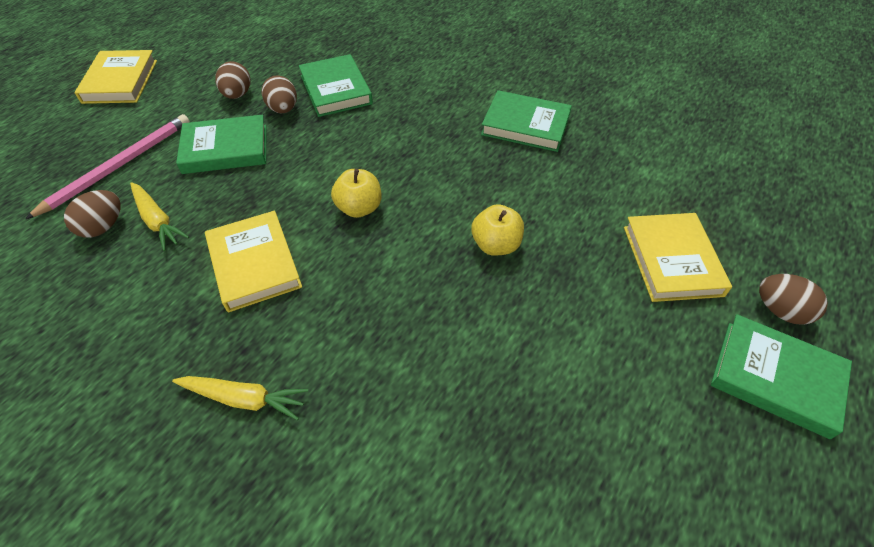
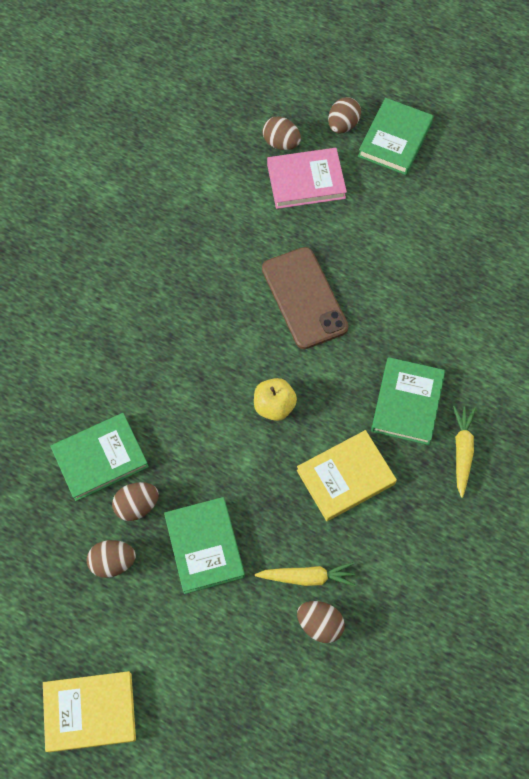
camera: 95 degrees left, 15 degrees up
pink pencil [25,114,190,219] -> none
yellow carrot [130,182,189,251] -> yellow carrot turned 45 degrees clockwise [255,562,356,586]
yellow apple [471,204,524,256] -> brown phone [262,247,349,349]
green book [481,90,572,152] -> green book moved to [371,357,445,445]
yellow book [624,213,732,302] -> pink book [267,148,347,209]
none -> brown egg [262,116,301,150]

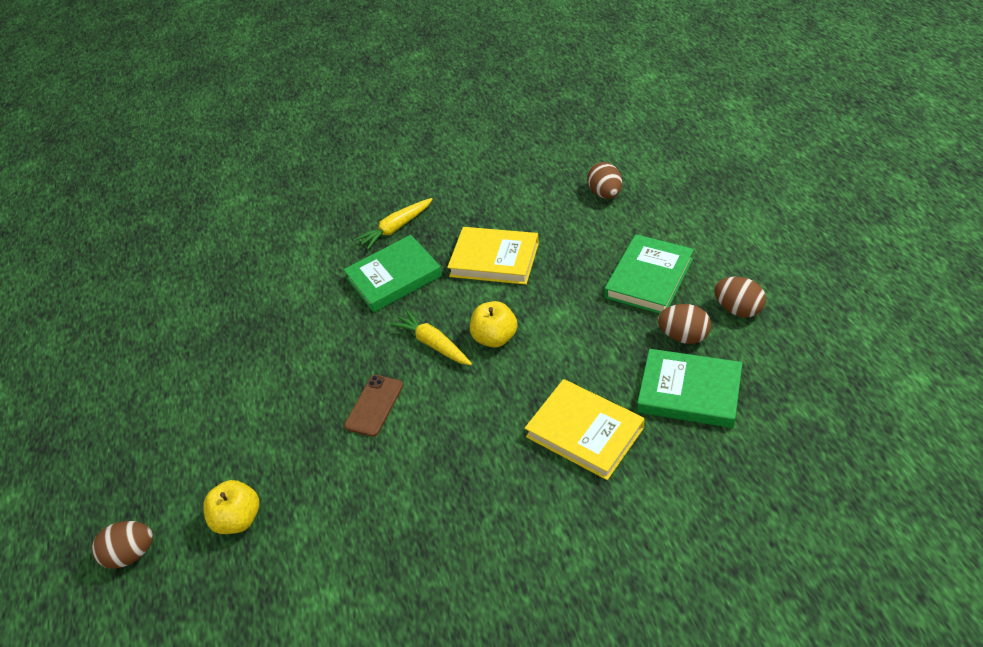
camera: 130 degrees left, 20 degrees down
yellow book [43,671,136,752] -> yellow book moved to [525,379,645,480]
yellow carrot [255,562,356,586] -> yellow carrot moved to [390,310,472,365]
brown egg [262,116,301,150] -> none
brown phone [262,247,349,349] -> brown phone [344,375,403,437], size x0.55
pink book [267,148,347,209] -> yellow apple [203,480,259,534]
green book [358,98,434,175] -> none

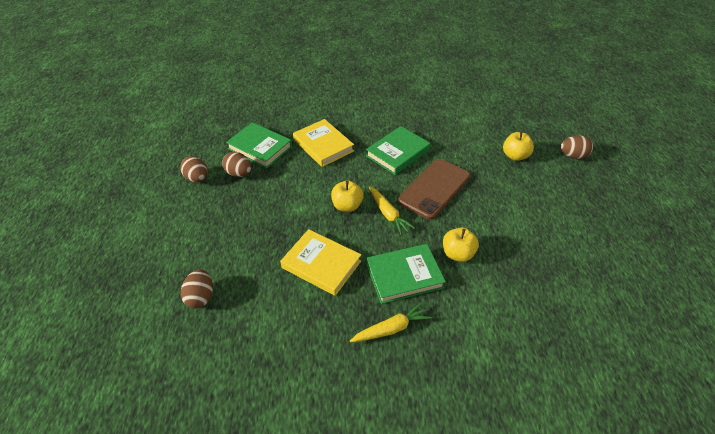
camera: 170 degrees left, 0 degrees up
brown phone [344,375,403,437] -> brown phone [398,159,470,220], size x1.82
green book [604,234,694,314] -> green book moved to [366,126,430,175]
none -> yellow apple [443,227,479,262]

